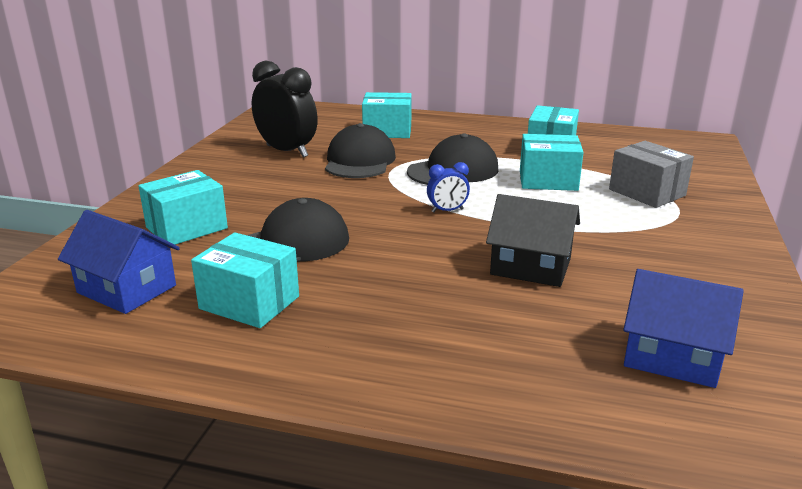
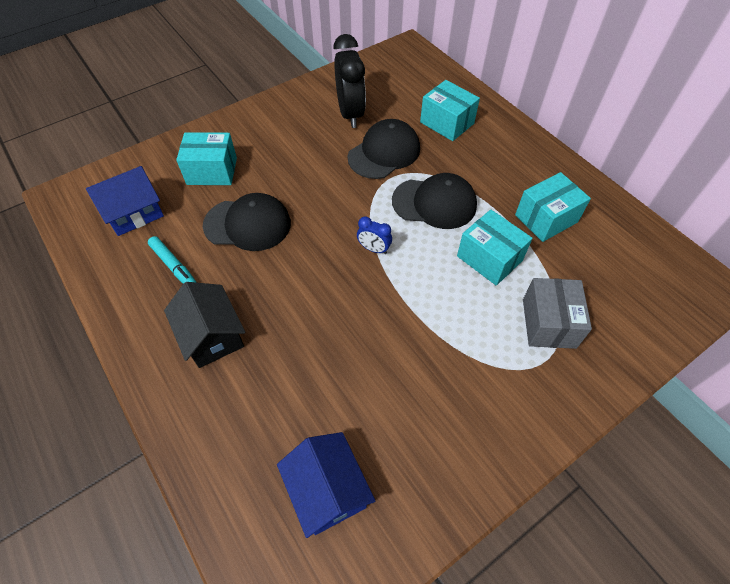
camera: 40 degrees right, 30 degrees up
blue house [58,210,180,314] -> blue house turned 75 degrees clockwise [86,166,164,236]
turquoise box [191,232,299,328] -> turquoise marker [148,236,197,283]
black house [486,194,580,287] -> black house moved to [164,282,245,368]

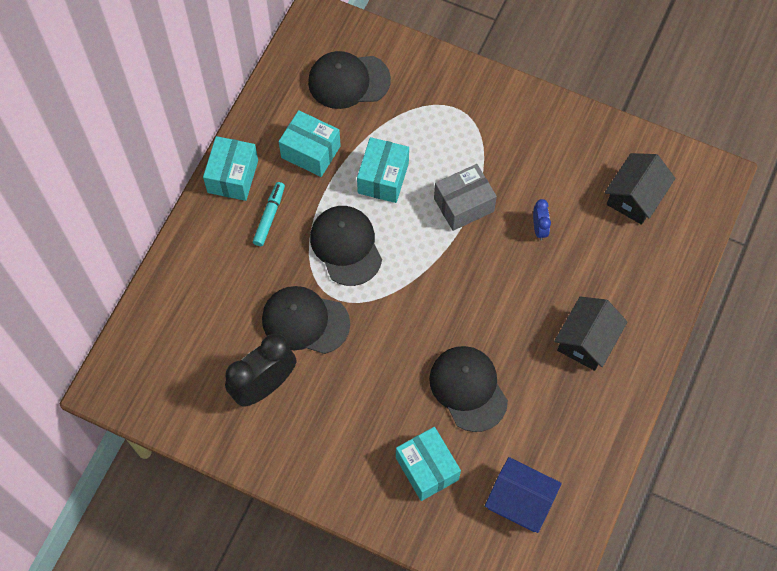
camera: 120 degrees left, 10 degrees up
turquoise marker [148,236,197,283] -> turquoise marker moved to [253,182,285,246]
blue house [277,432,375,538] -> black house [605,153,676,225]
blue clock [357,216,392,254] -> blue clock moved to [533,199,551,240]
turquoise box [420,80,480,141] -> turquoise box moved to [203,136,258,201]
grey box [523,278,592,349] -> grey box moved to [434,164,497,231]
none -> black cap [308,51,391,109]

